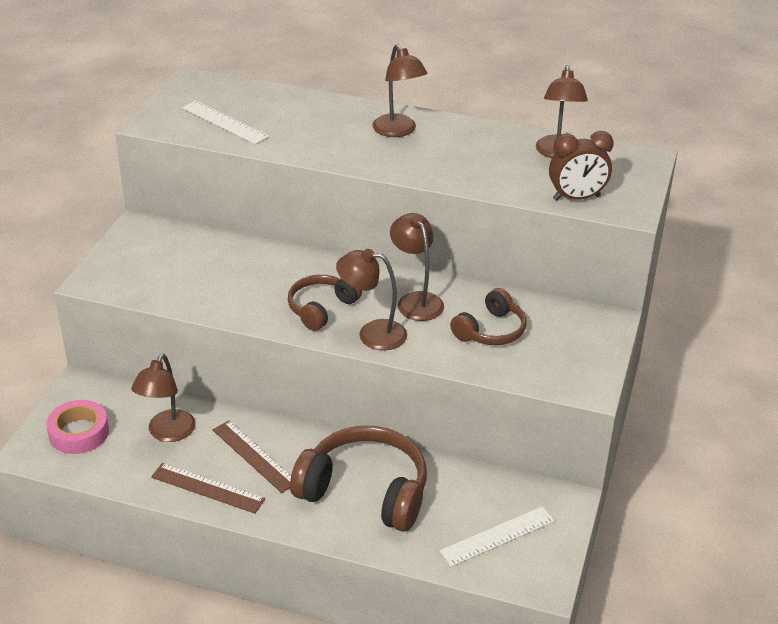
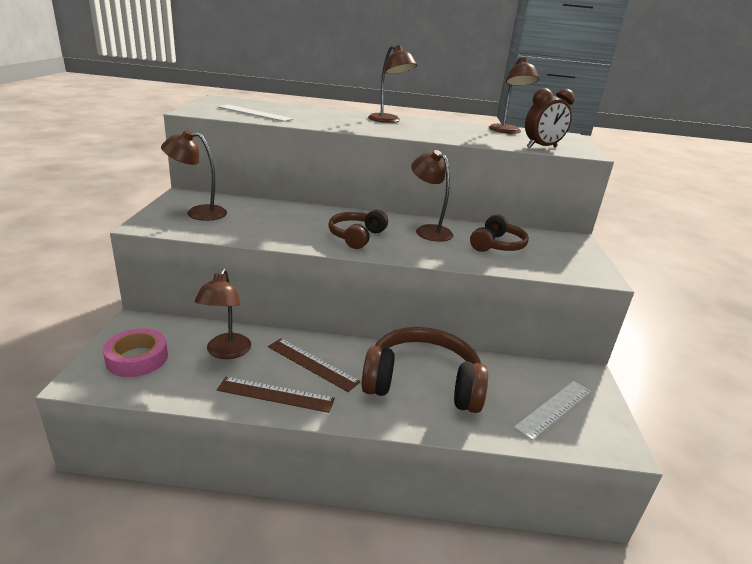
camera: 15 degrees left, 10 degrees down
brown lamp [336,249,407,351] -> brown lamp moved to [161,130,227,221]

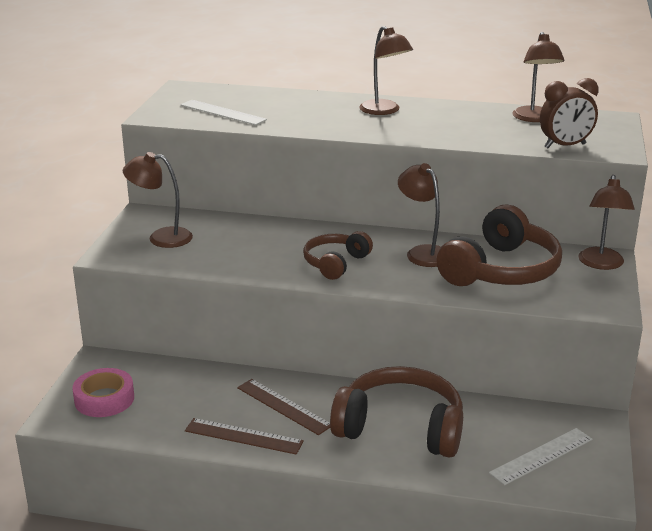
camera: 10 degrees right, 0 degrees up
brown lamp [195,268,251,359] -> brown lamp moved to [578,175,635,270]
brown headphones [470,214,529,252] -> brown headphones [436,204,562,286], size x1.74

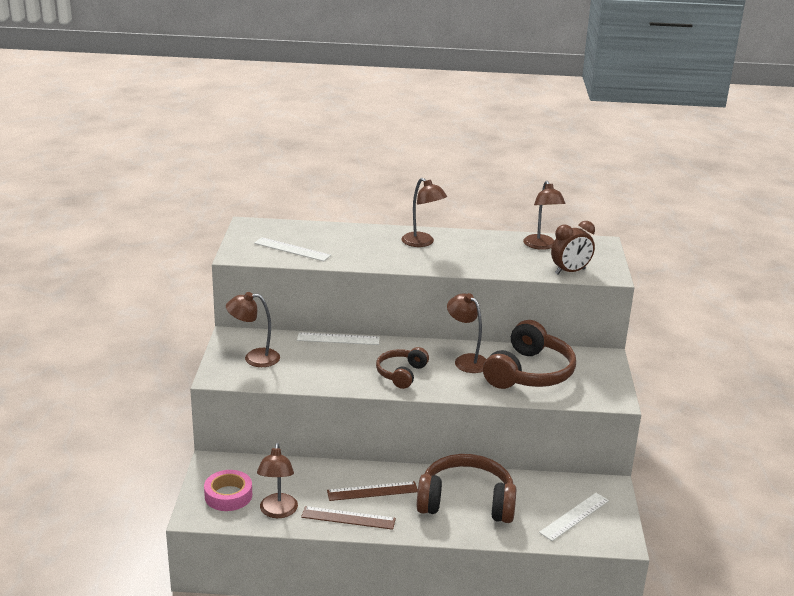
camera: 10 degrees left, 0 degrees up
brown ruler [237,379,330,435] -> brown ruler turned 45 degrees counterclockwise [327,481,418,501]
brown lamp [578,175,635,270] -> brown lamp moved to [257,443,298,518]
none -> white ruler [297,332,380,345]

